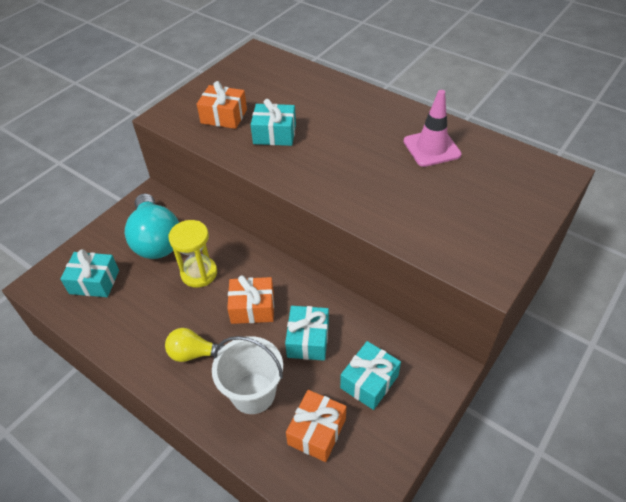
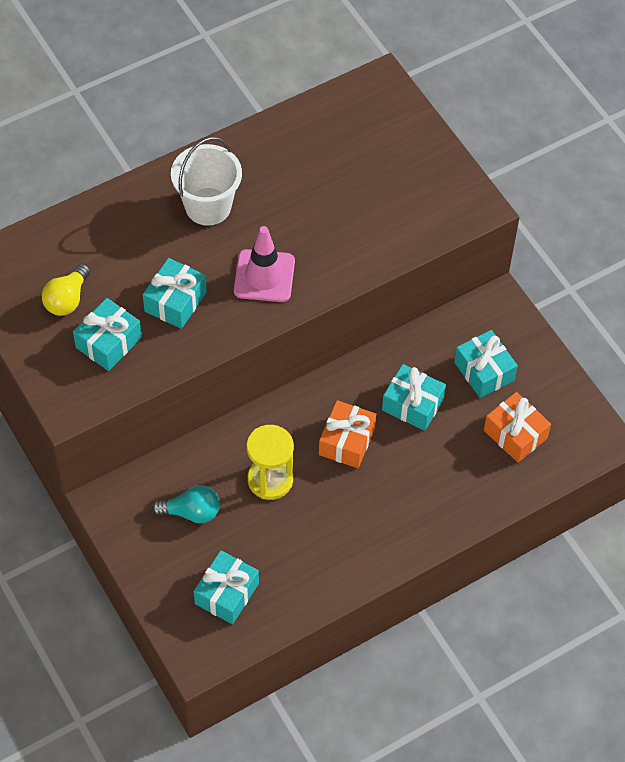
camera: 70 degrees left, 10 degrees up
turquoise light bulb [125,193,179,259] -> turquoise light bulb [152,485,220,524], size x0.55
yellow light bulb [165,328,225,362] -> yellow light bulb moved to [42,264,91,316]
orange gift [197,81,247,129] -> turquoise gift [73,298,142,371]
white bucket [212,336,283,414] -> white bucket moved to [171,137,242,226]
pink traffic cone [404,90,462,167] -> pink traffic cone moved to [234,226,295,302]

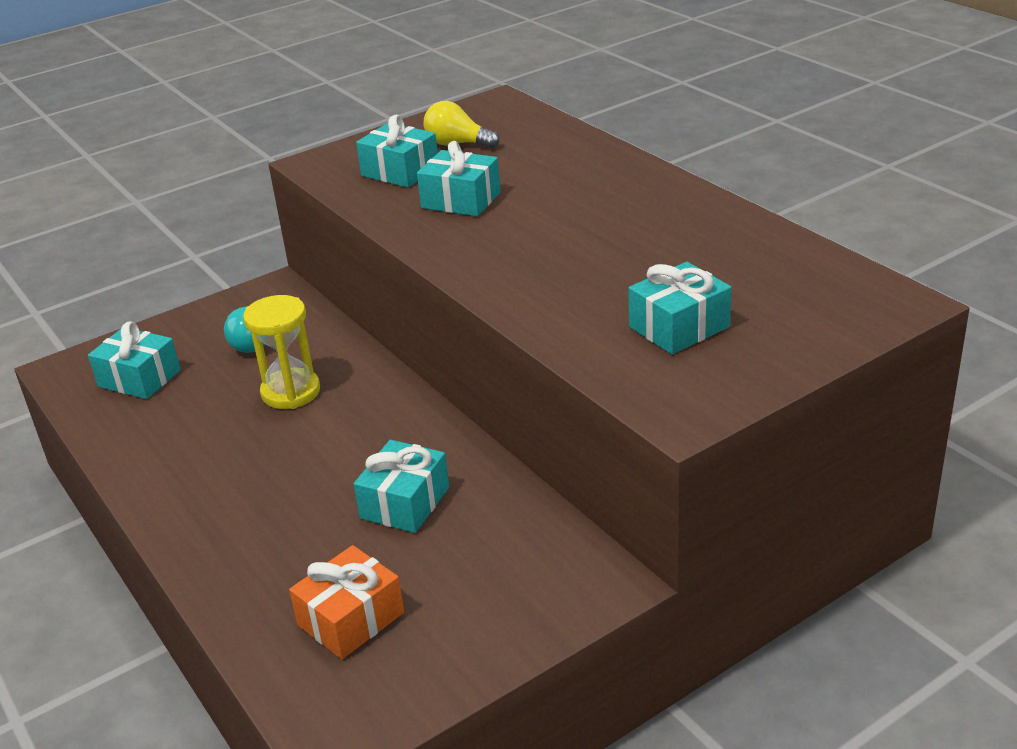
camera: 90 degrees right, 25 degrees down
white bucket [171,137,242,226] -> none
pink traffic cone [234,226,295,302] -> none
orange gift [319,400,376,468] -> none
turquoise gift [454,330,518,398] -> turquoise gift moved to [628,262,732,354]

